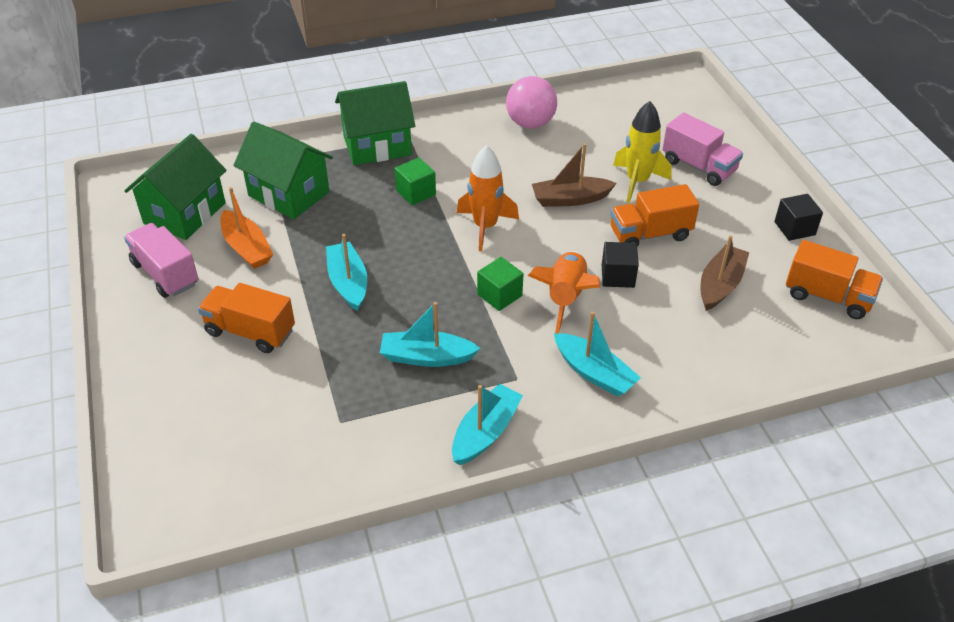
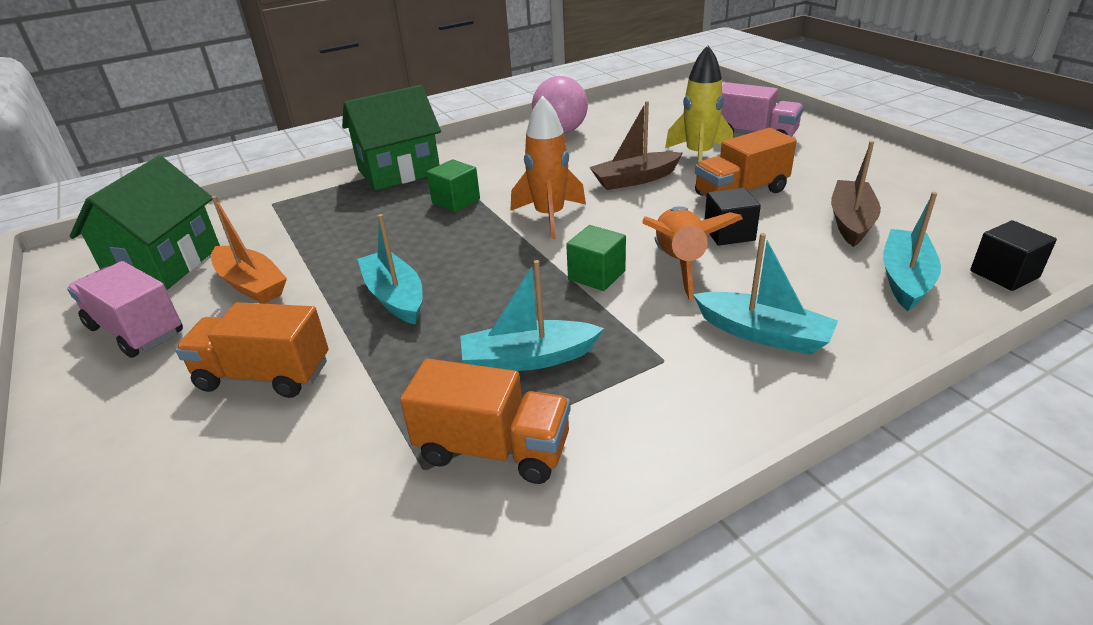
camera: 10 degrees left, 10 degrees down
green house [233,122,333,219] -> none
turquoise boat [452,384,523,465] -> turquoise boat moved to [883,192,941,311]
black cube [774,194,823,241] -> black cube moved to [970,220,1057,291]
orange truck [786,240,883,319] -> orange truck moved to [400,358,571,484]

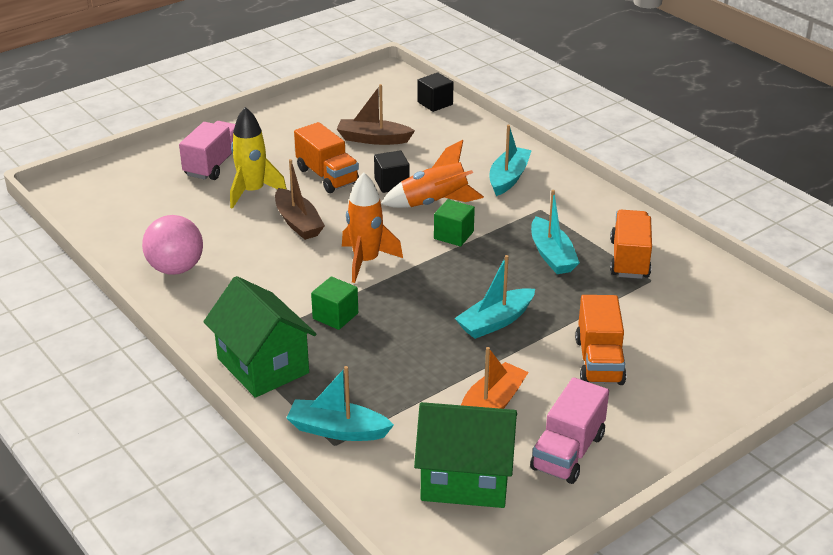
camera: 100 degrees left, 0 degrees up
turquoise boat [883,192,941,311] -> turquoise boat moved to [287,366,394,441]

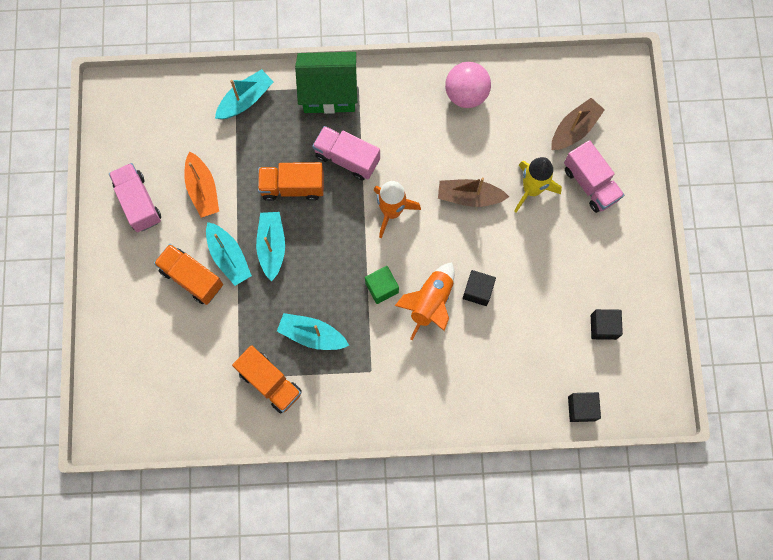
camera: 125 degrees right, 40 degrees up
orange truck [294,122,359,193] -> orange truck moved to [258,162,324,201]
green cube [311,276,358,330] -> pink truck [312,126,380,180]
brown boat [337,84,415,145] -> brown boat moved to [552,98,605,150]
green house [414,402,517,508] -> none
turquoise boat [490,125,532,196] -> turquoise boat moved to [206,222,252,286]
none -> black cube [591,309,623,340]

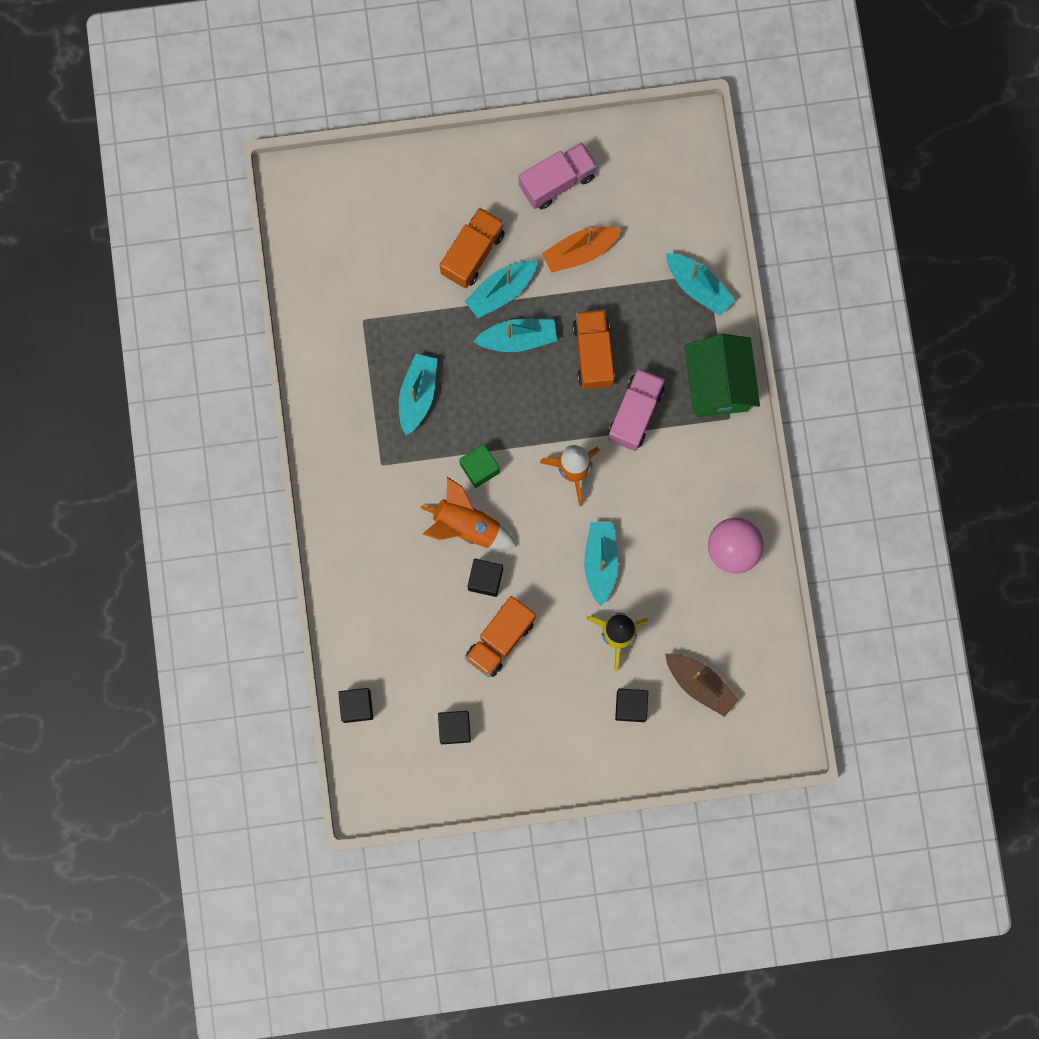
camera: 85 degrees right, 5 degrees up
orange truck [232,345,302,413] -> orange truck moved to [465,596,536,677]
brown boat [438,178,509,207] -> turquoise boat [584,522,618,606]
pink truck [564,140,624,213] -> black cube [615,689,648,722]

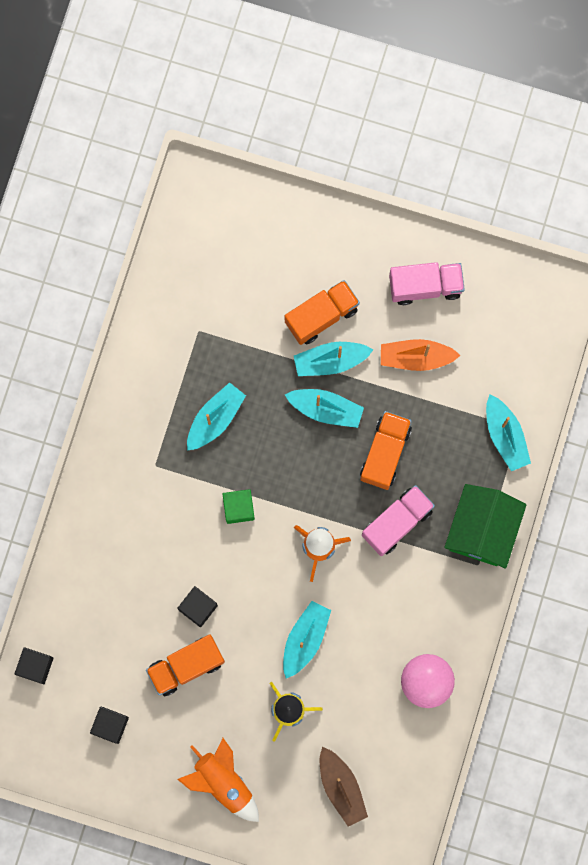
camera: 25 degrees right, 0 degrees up
orange rocket [420,477,517,549] -> orange rocket moved to [177,738,259,822]
black cube [615,689,648,722] -> none

